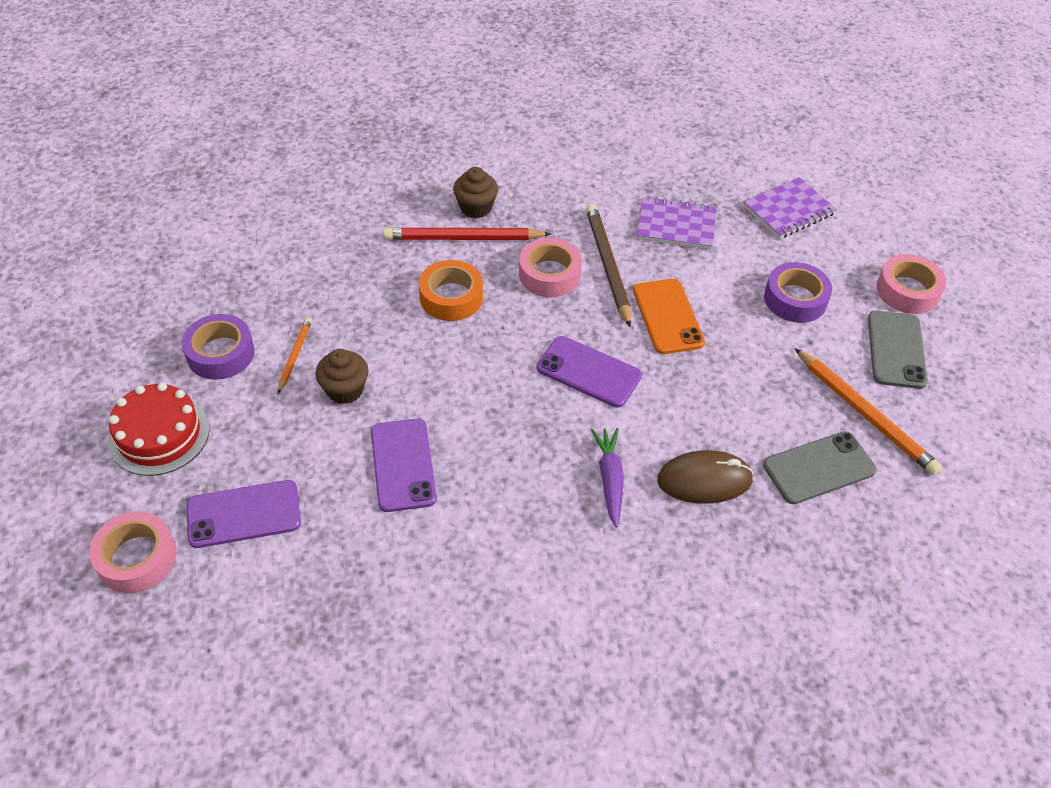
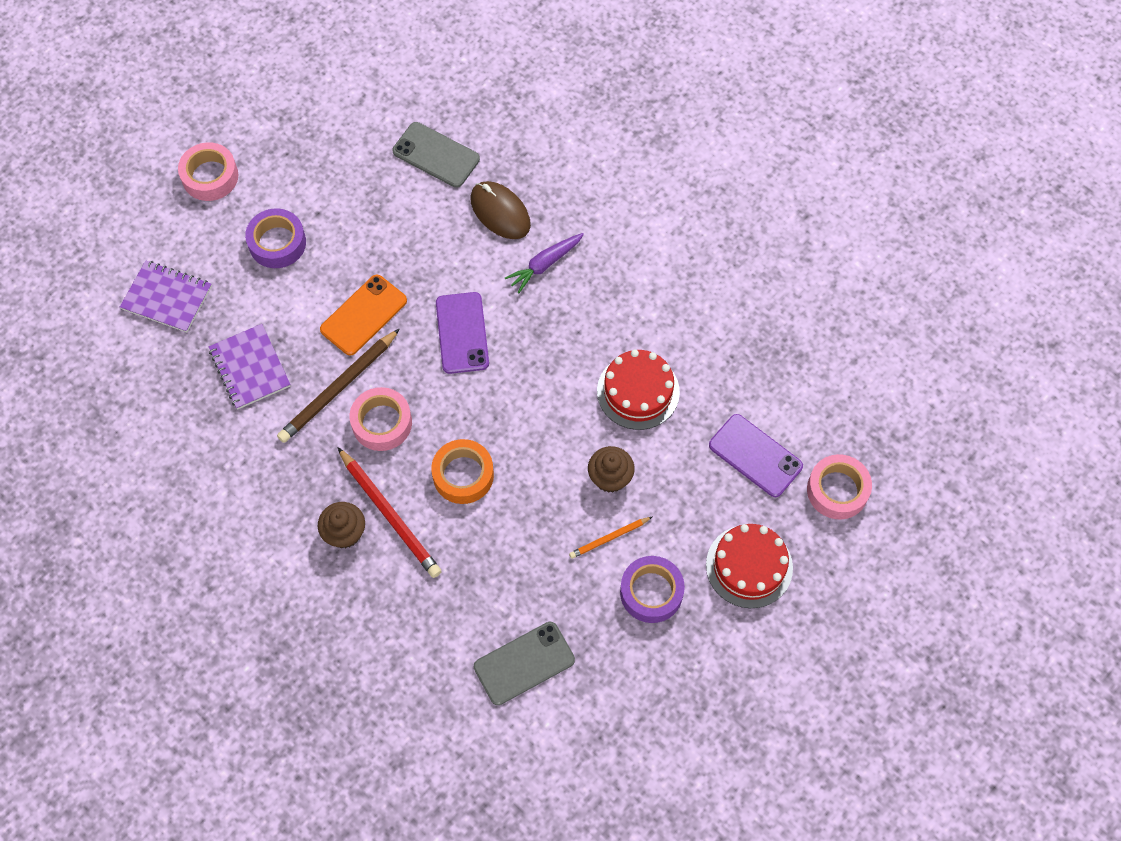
camera: 125 degrees left, 15 degrees up
purple phone [371,419,437,512] -> red cake [597,349,680,430]
orange pencil [795,348,942,475] -> none
grey phone [868,310,928,389] -> grey phone moved to [474,622,575,705]

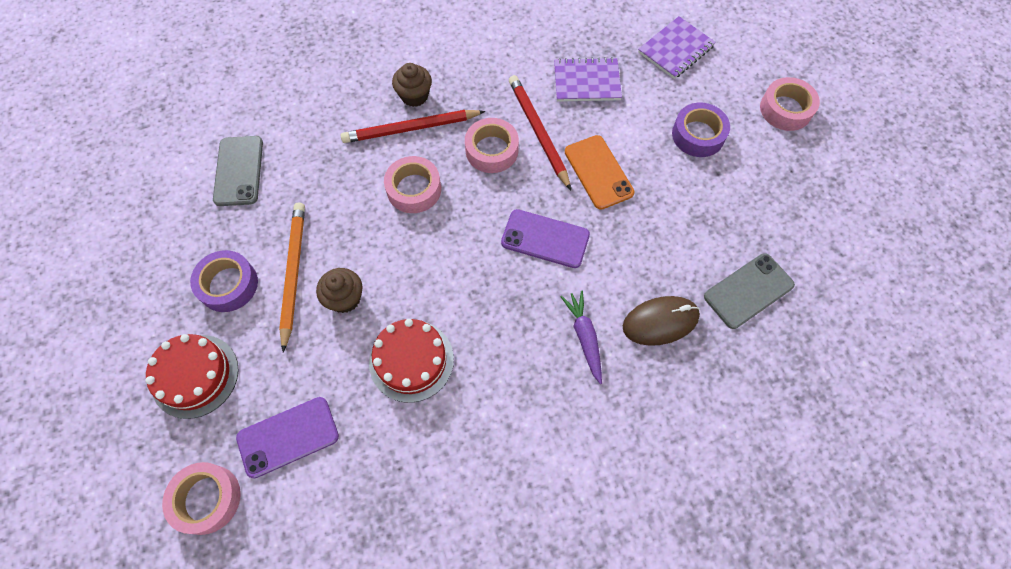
camera: 115 degrees right, 0 degrees up
brown pencil [277,328,400,443] -> red pencil [509,75,571,190]
orange tape [431,439,494,504] -> pink tape [384,156,441,213]
orange pencil [569,517,652,559] -> orange pencil [279,203,305,353], size x1.86

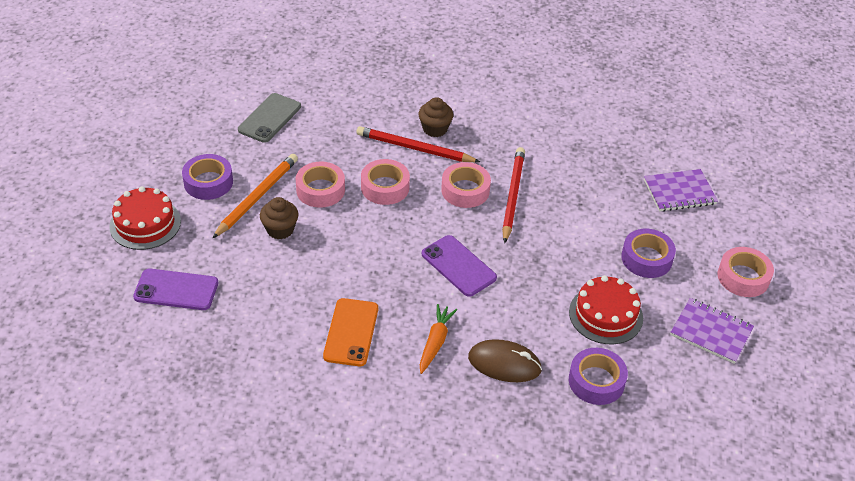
camera: 30 degrees right, 20 degrees down
pink tape [162,462,241,535] -> pink tape moved to [296,161,345,208]
red cake [369,319,454,403] -> red cake moved to [569,275,643,344]
purple notebook [554,57,622,102] -> purple notebook moved to [670,298,754,364]
purple carrot [560,290,602,384] -> orange carrot [420,304,457,374]
orange phone [565,135,634,210] -> orange phone moved to [323,298,378,366]
grey phone [704,253,795,329] -> purple tape [569,348,628,405]

